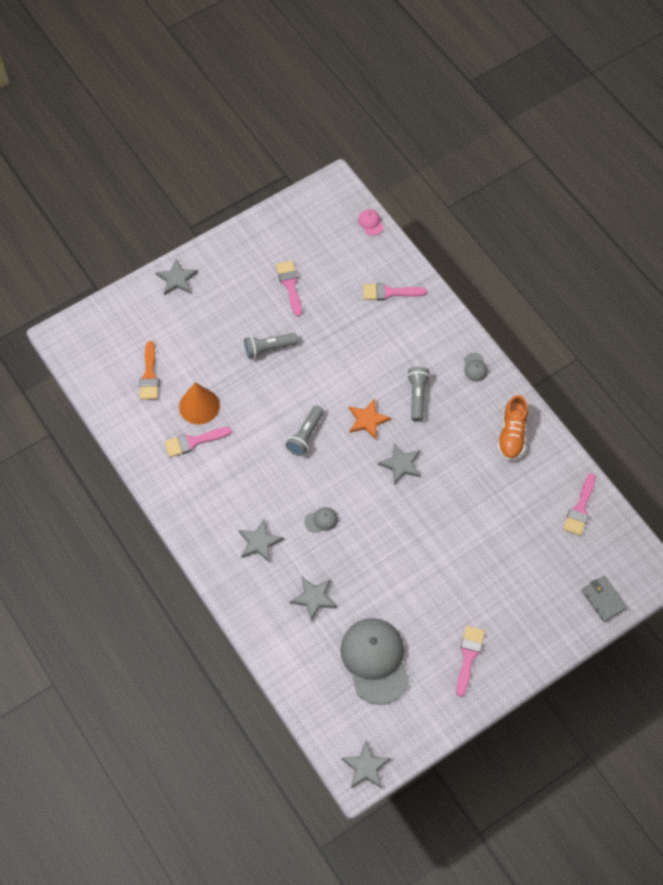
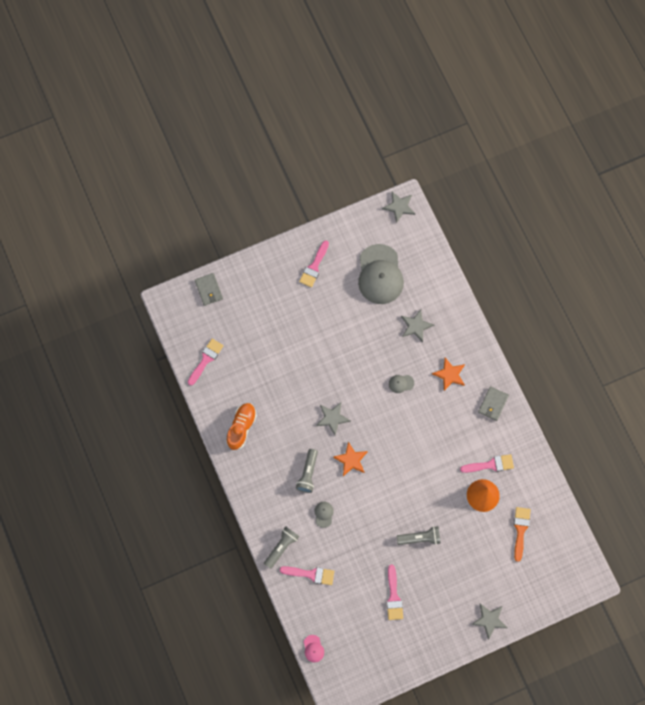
camera: 170 degrees left, 10 degrees up
grey star [238,519,284,563] -> orange star [432,358,465,391]
grey flashlight [286,405,324,456] -> grey flashlight moved to [264,526,300,569]
grey cap [464,353,488,382] -> grey cap moved to [314,502,334,528]
none -> grey wallet [478,386,509,421]

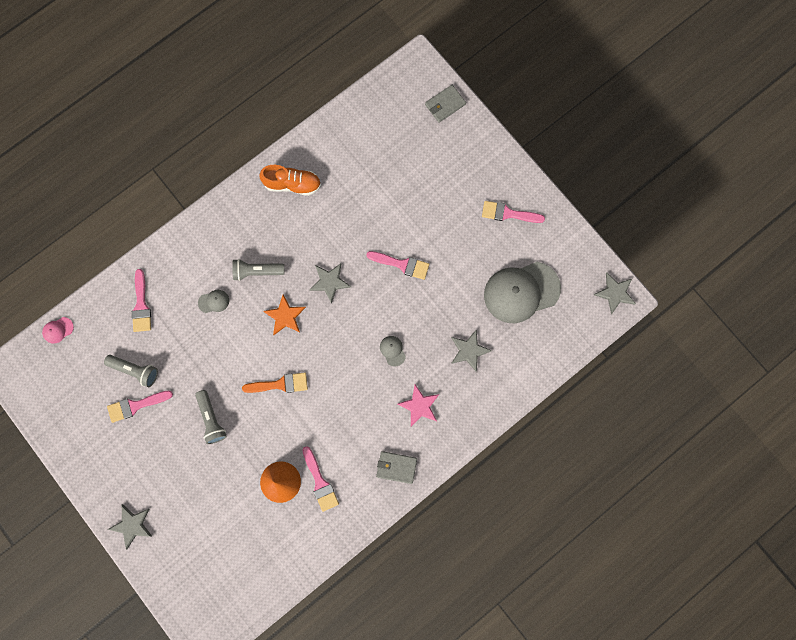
camera: 75 degrees right, 5 degrees up
pink brush [188,339,223,386] -> pink brush moved to [366,251,429,280]
grey flashlight [264,526,300,569] -> grey flashlight moved to [104,355,158,387]
orange star [432,358,465,391] -> pink star [398,385,439,426]
orange brush [514,507,531,562] -> orange brush moved to [242,372,308,393]

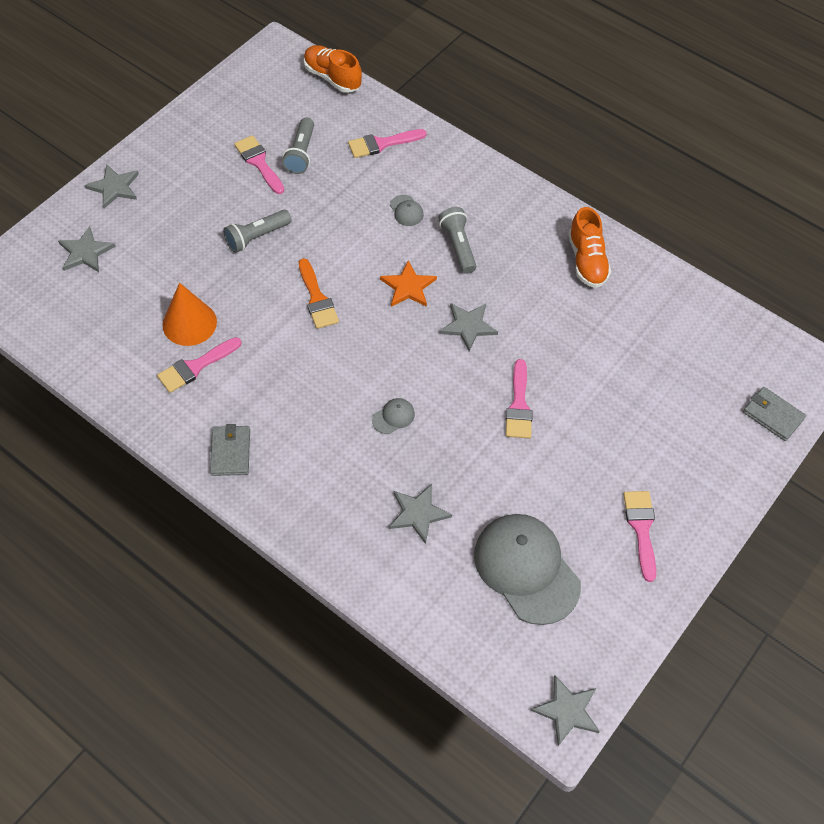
camera: 75 degrees right, 20 degrees down
pink cap [42,317,74,344] -> orange shoe [304,45,362,93]
pink star [398,385,439,426] -> none
none -> grey star [58,227,115,272]

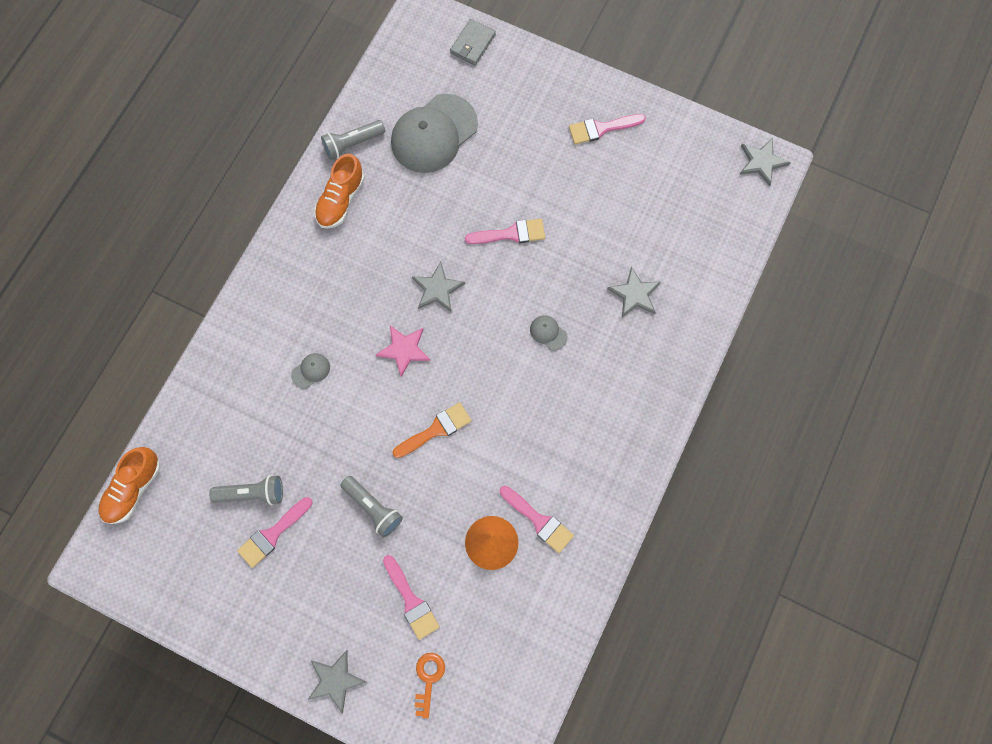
camera: 100 degrees left, 15 degrees up
grey star [58,227,115,272] -> orange key [415,653,445,719]
grey wallet [210,424,250,476] -> none
pink brush [348,129,427,158] -> pink brush moved to [383,555,440,640]
orange star [380,260,437,307] -> pink star [376,326,431,377]
grey flashlight [438,207,476,274] -> grey flashlight moved to [321,120,385,160]
grey cap [474,514,581,625] -> grey cap moved to [391,94,478,173]
orange shoe [568,207,611,288] -> orange shoe turned 135 degrees clockwise [314,154,365,229]

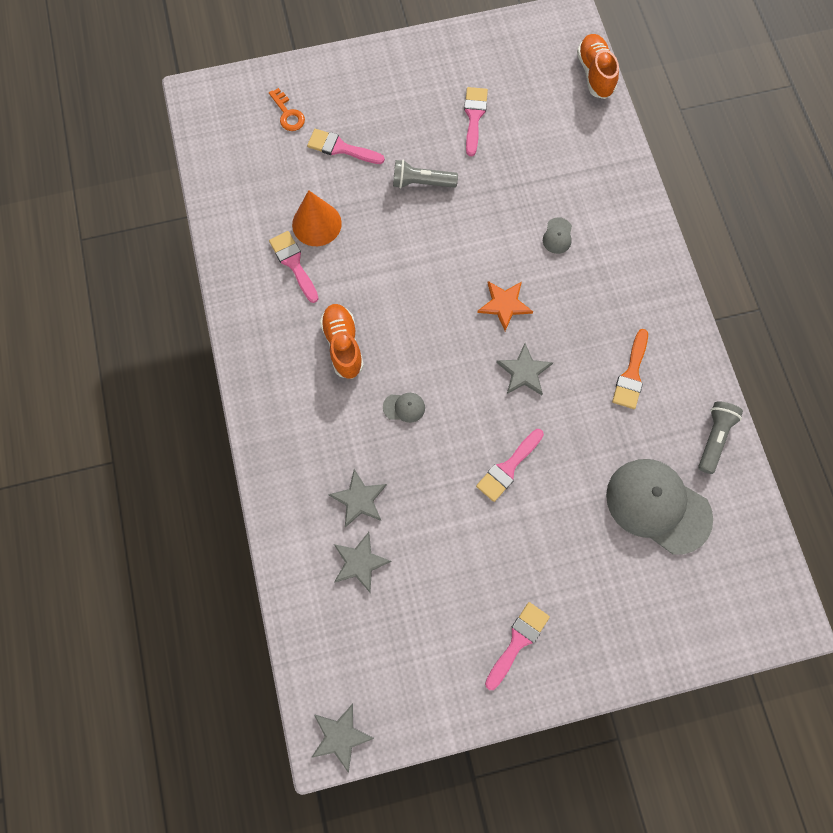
camera: 140 degrees right, 0 degrees up
grey flashlight [209,475,283,505] -> none
grey star [308,650,366,713] -> grey star moved to [334,532,392,592]
orange shoe [314,154,365,229] -> orange shoe moved to [320,304,364,379]
pink star [376,326,431,377] -> orange star [477,281,533,331]
grey cap [391,94,478,173] -> grey cap turned 60 degrees counterclockwise [606,459,713,555]
orange brush [392,402,471,458] -> orange brush moved to [612,329,648,409]
grey wallet [450,19,496,65] -> none
pink brush [500,486,574,553] -> pink brush turned 60 degrees clockwise [269,231,319,303]

